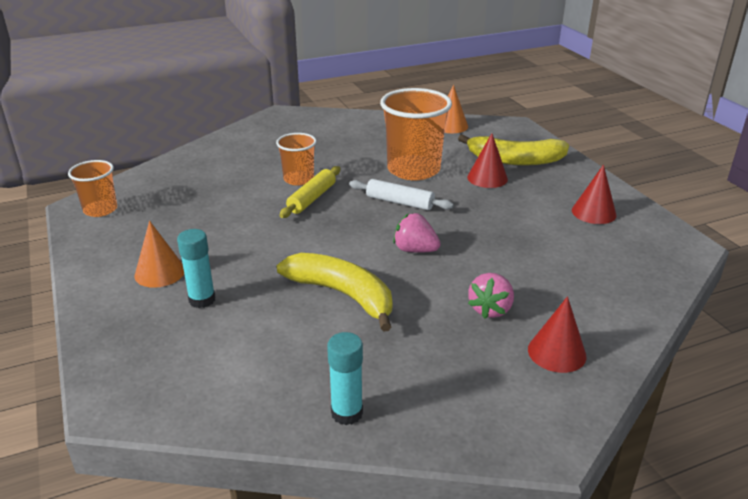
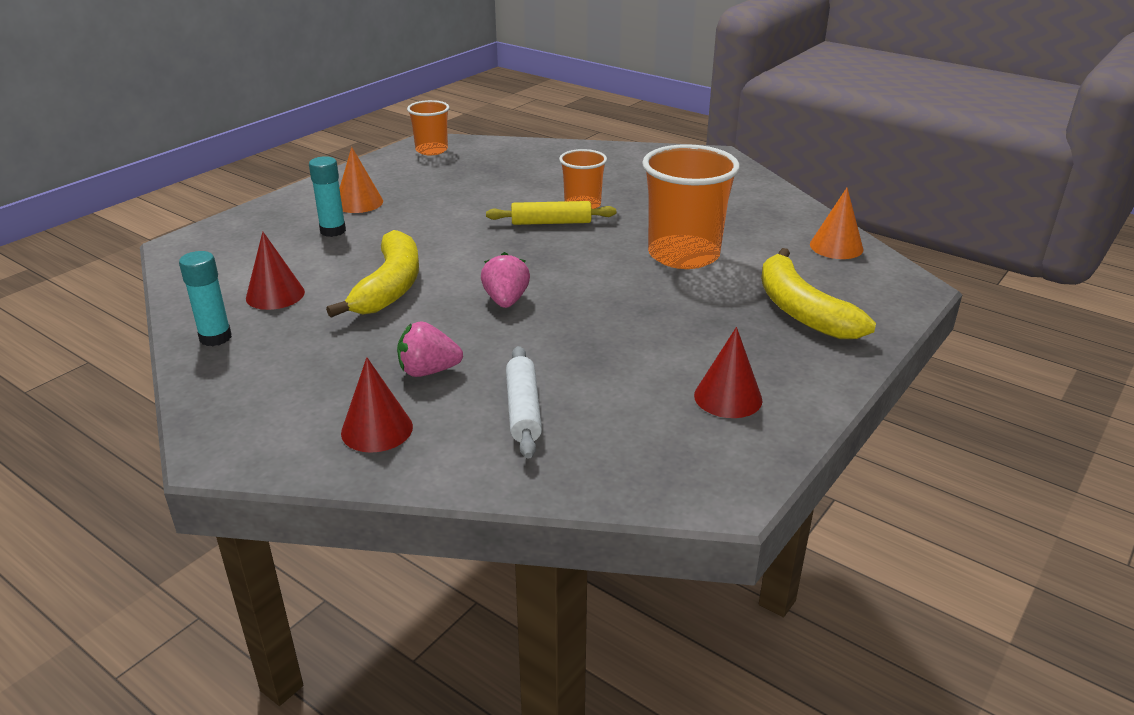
camera: 60 degrees right, 0 degrees up
white rolling pin [349,179,454,210] -> white rolling pin moved to [506,346,542,459]
red cone [467,133,508,188] -> red cone moved to [246,232,305,310]

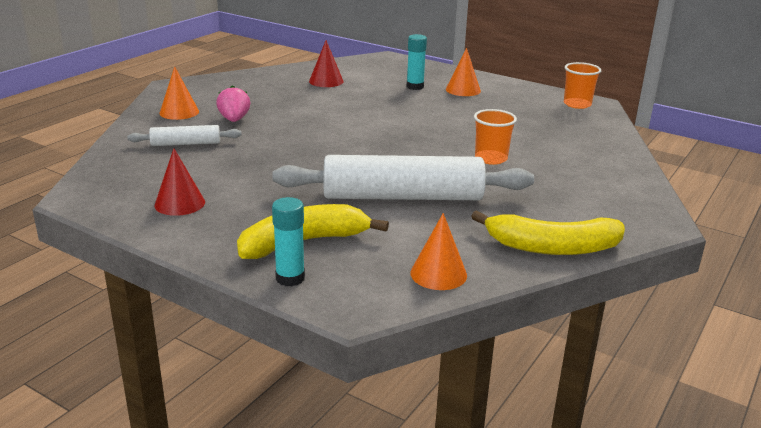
camera: 85 degrees right, 5 degrees down
turquoise glue stick [179,251,232,346] -> turquoise glue stick moved to [272,197,305,287]
yellow banana [326,230,419,318] -> yellow banana moved to [471,210,625,255]
red cone [341,357,413,453] -> orange cone [160,66,199,120]
pink strawberry [481,252,530,308] -> none
yellow rolling pin [486,201,616,225] -> none
orange cup [642,144,740,269] -> white rolling pin [272,155,534,200]

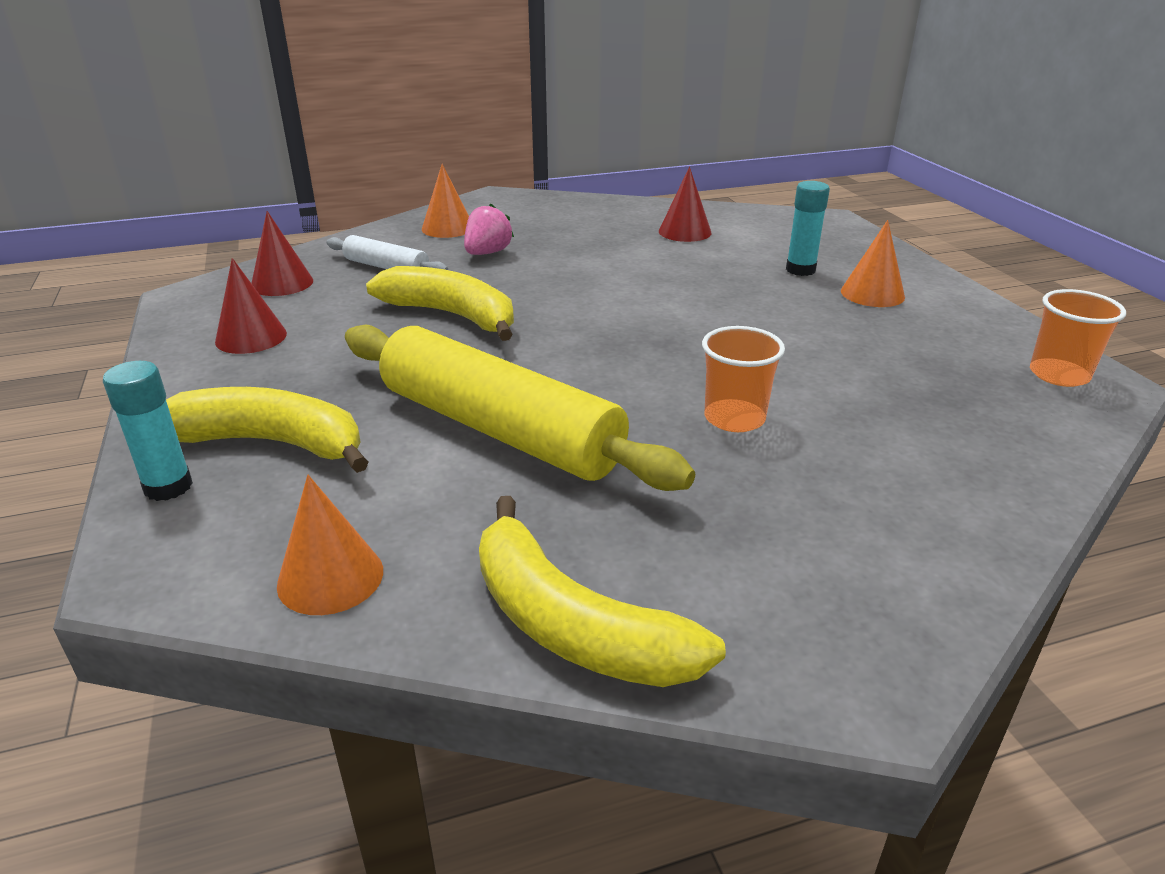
camera: 40 degrees right, 5 degrees up
white rolling pin [272,155,534,200] -> yellow rolling pin [345,325,695,491]
none -> red cone [251,211,313,296]
none -> yellow banana [366,266,514,341]

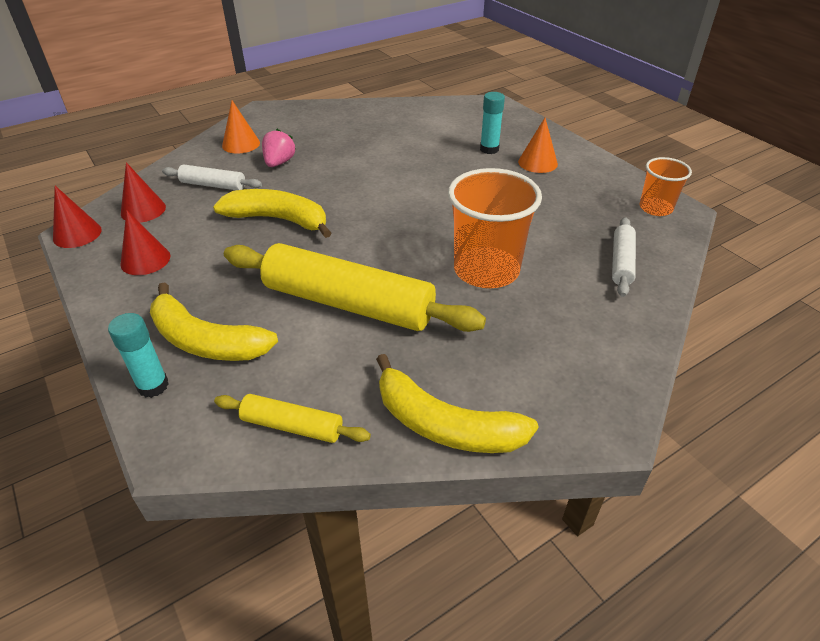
camera: 15 degrees left, 10 degrees up
yellow banana [166,387,369,473] -> yellow banana turned 150 degrees counterclockwise [150,282,278,361]
orange cone [277,475,383,615] -> yellow rolling pin [214,394,371,443]
red cone [659,167,712,242] -> red cone moved to [53,186,102,248]
orange cup [702,326,785,432] -> orange cup [448,168,542,288], size x1.78
none -> white rolling pin [612,217,636,297]

